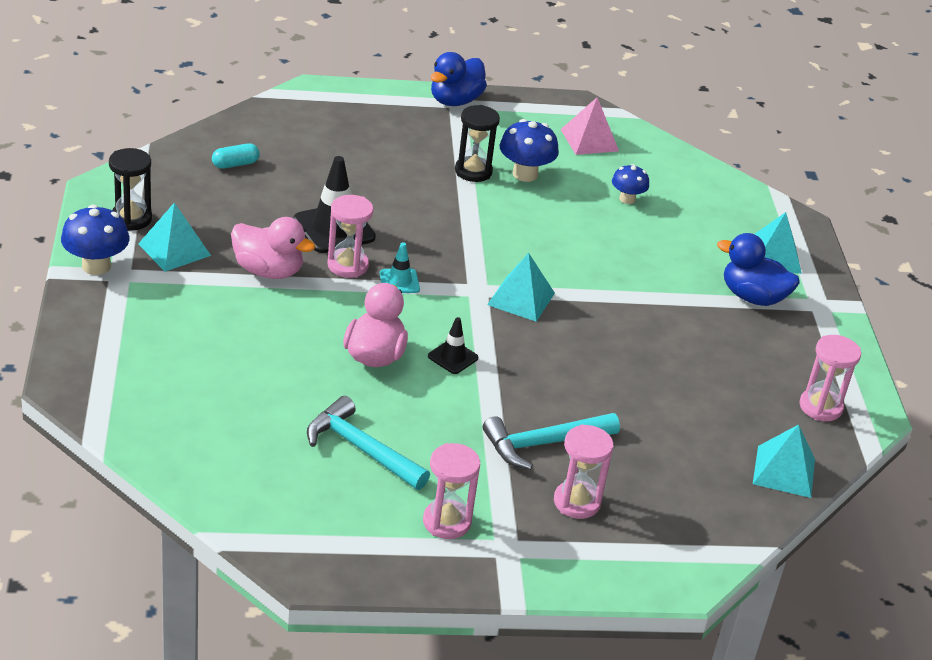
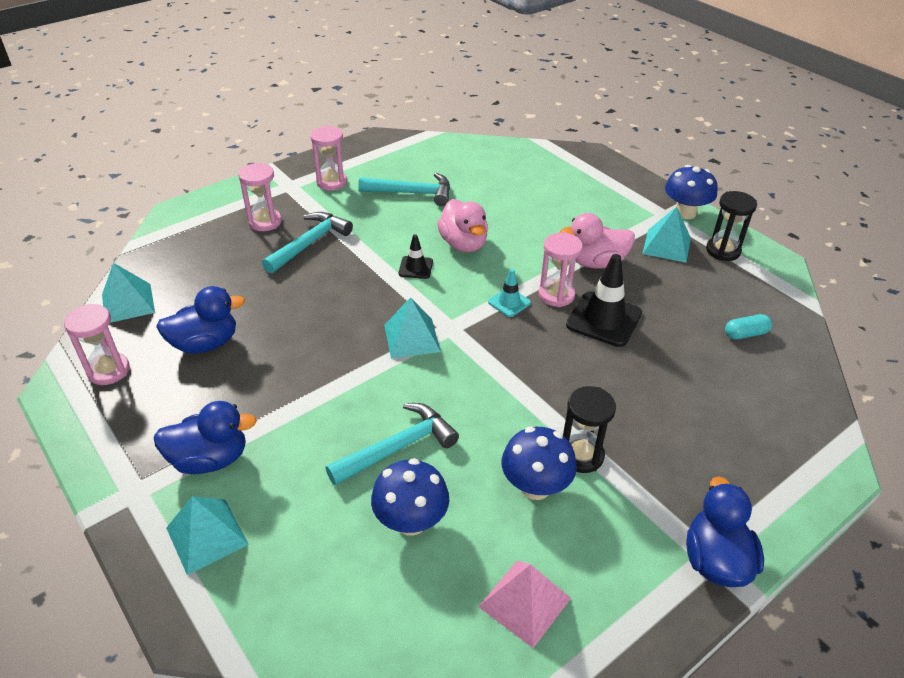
camera: 150 degrees right, 5 degrees up
turquoise capsule [212,143,260,169] -> turquoise capsule turned 45 degrees clockwise [725,314,772,339]
blue mushroom [612,164,649,204] -> blue mushroom [371,458,449,536], size x1.58
none -> blue duck [156,286,245,354]
none -> turquoise hammer [326,403,459,486]

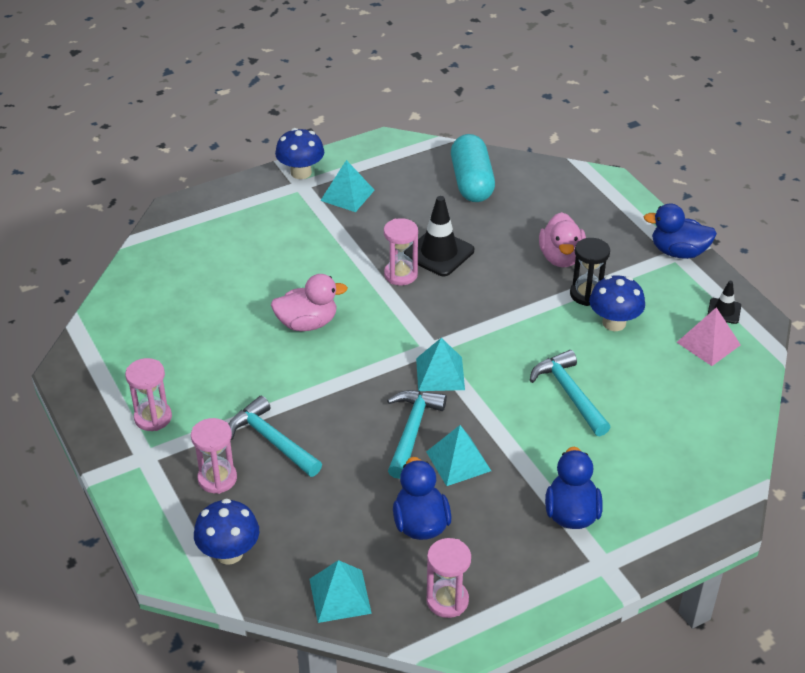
camera: 80 degrees left, 0 degrees up
turquoise pyramid [166,496,249,575] -> turquoise pyramid moved to [426,425,491,486]
turquoise hammer [358,173,450,206] -> turquoise hammer moved to [387,390,447,479]
blue mushroom [371,458,449,536] -> blue mushroom moved to [194,498,259,565]
black traffic cone [399,234,433,279] -> black traffic cone moved to [707,281,741,324]
turquoise traffic cone [488,269,531,317] -> none
pink duck [560,213,635,268] -> pink duck moved to [539,212,586,268]
black hourglass [706,191,757,261] -> none
turquoise capsule [725,314,772,339] -> turquoise capsule [451,134,495,202], size x2.22

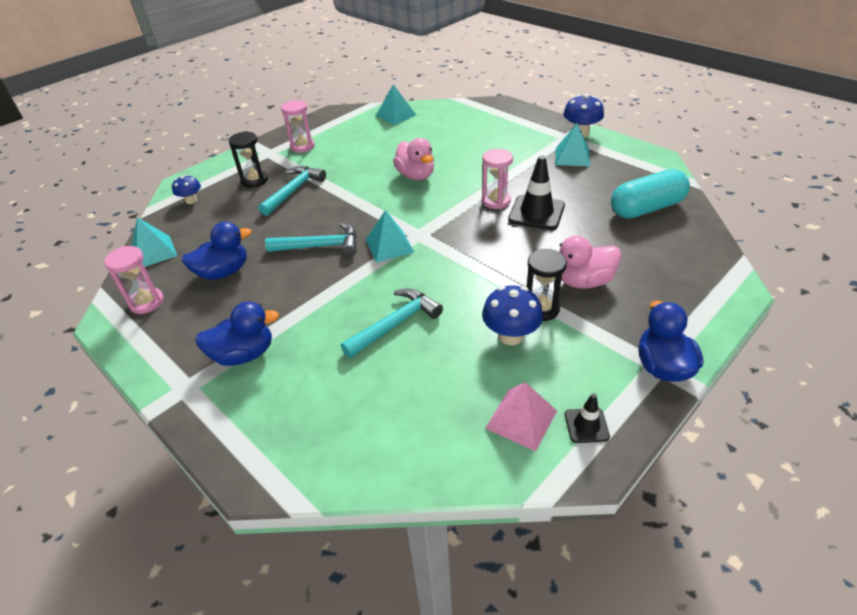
camera: 75 degrees right, 0 degrees up
pink hourglass [191,418,237,494] -> black hourglass [229,131,268,188]
blue mushroom [194,498,259,565] -> blue mushroom [172,175,201,204], size x0.63
turquoise pyramid [426,425,491,486] -> turquoise pyramid moved to [376,84,416,125]

